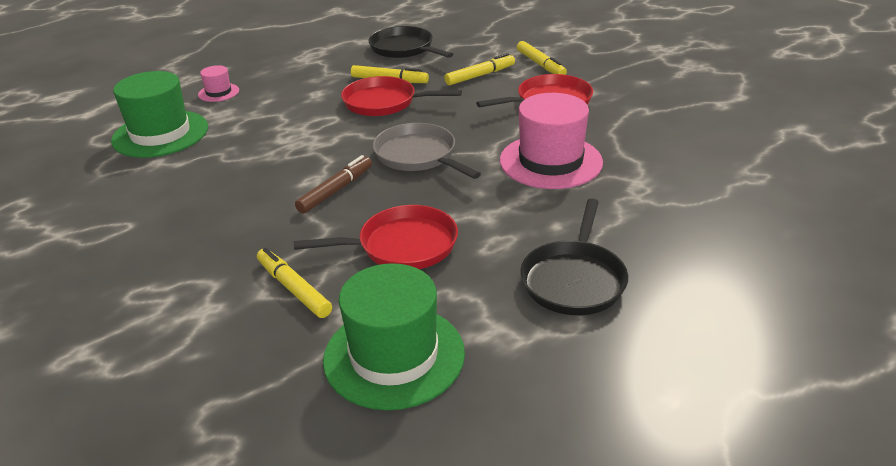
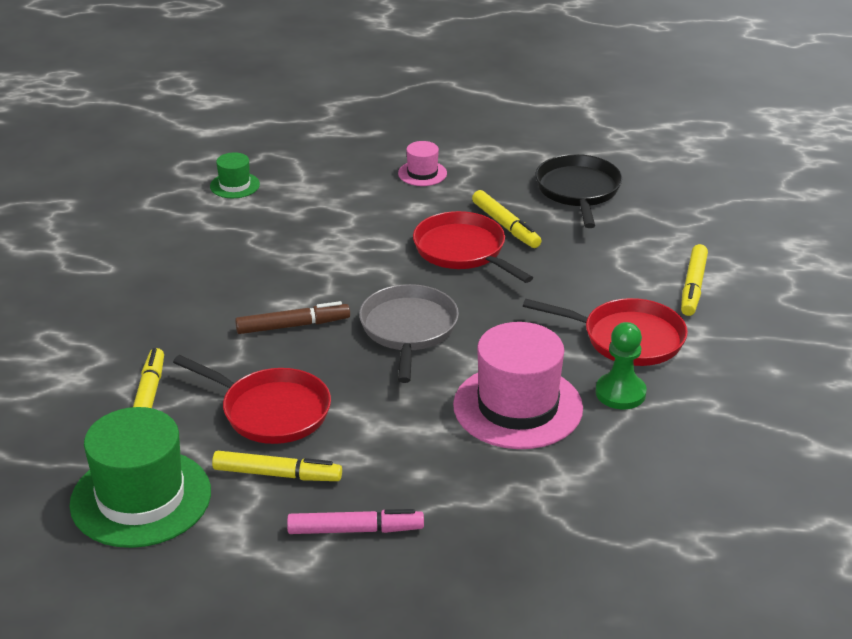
camera: 40 degrees right, 0 degrees up
green hat [111,71,208,158] -> green hat [210,152,260,198], size x0.47
pink hat [198,65,239,102] -> pink hat moved to [398,141,447,186]
yellow marker [444,53,515,85] -> yellow marker moved to [212,451,342,481]
black pan [520,199,628,315] -> pink marker [287,509,424,534]
none -> green pawn [596,322,647,409]

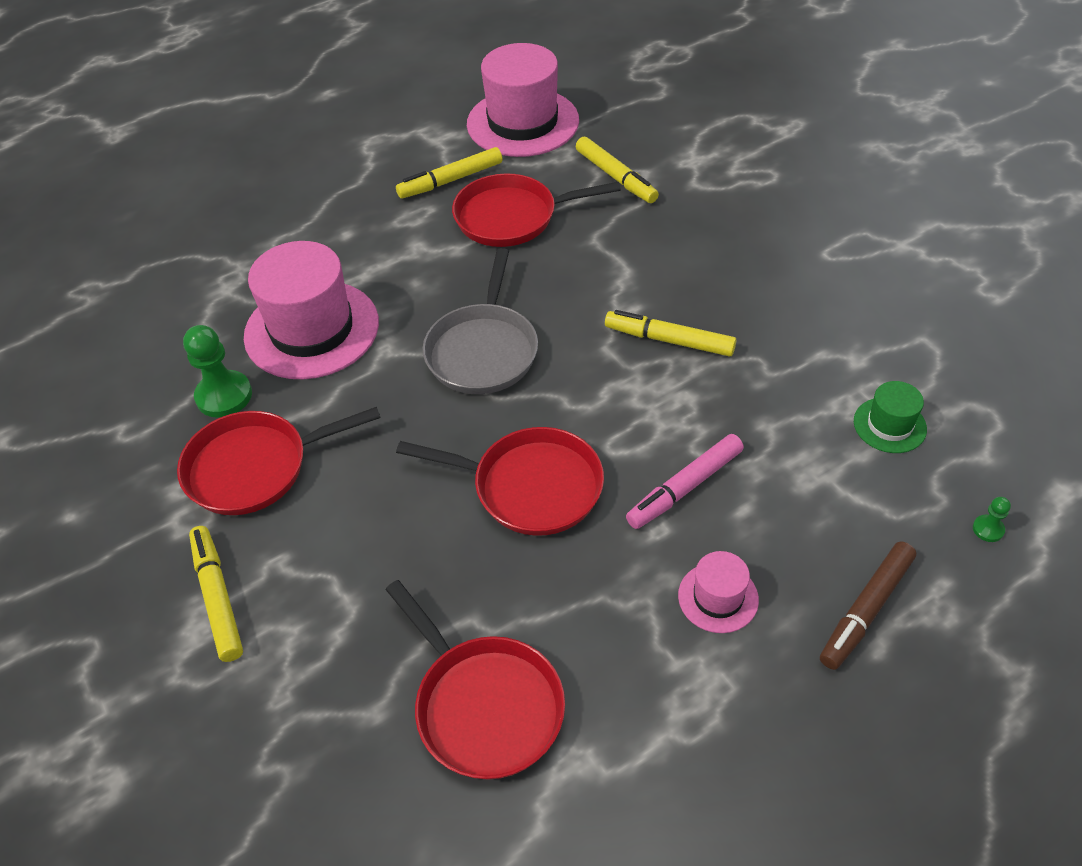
camera: 145 degrees right, 15 degrees up
green hat [70,407,211,548] -> pink hat [467,43,579,157]
brown marker [235,301,350,334] -> brown marker moved to [820,541,916,670]
pink marker [287,509,424,534] -> pink marker moved to [626,434,744,529]
grey pan [359,284,459,383] -> grey pan turned 45 degrees clockwise [423,248,538,394]
yellow marker [472,190,541,248] -> yellow marker moved to [605,310,736,357]
black pan [535,154,622,228] -> red pan [385,580,565,780]
none -> green pawn [973,497,1011,542]

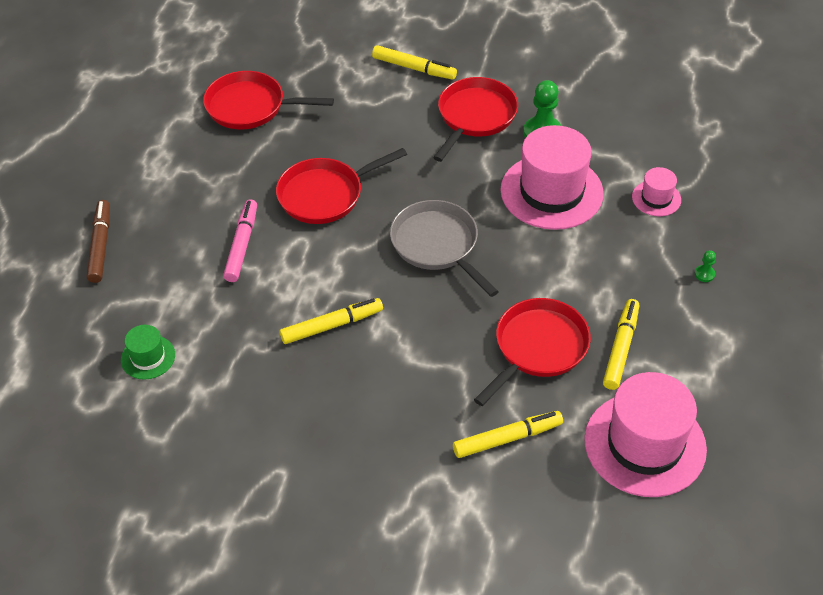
camera: 135 degrees right, 0 degrees up
yellow marker [576,137,659,203] -> yellow marker turned 150 degrees clockwise [453,411,563,458]
pink hat [678,551,759,633] -> pink hat moved to [632,167,681,216]
green pawn [973,497,1011,542] -> green pawn moved to [695,250,716,282]

